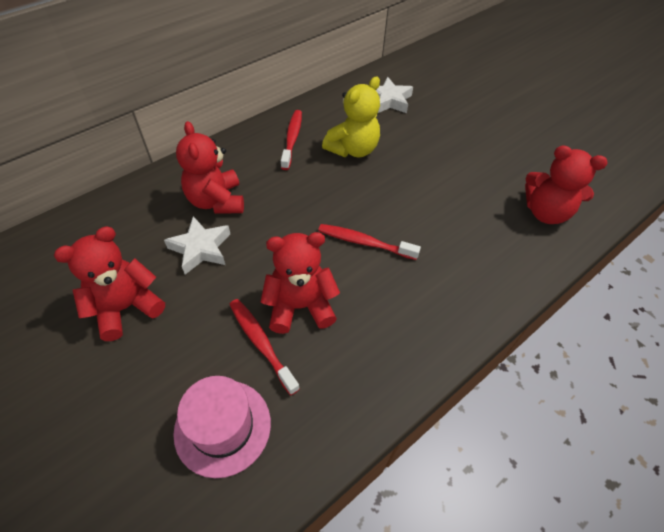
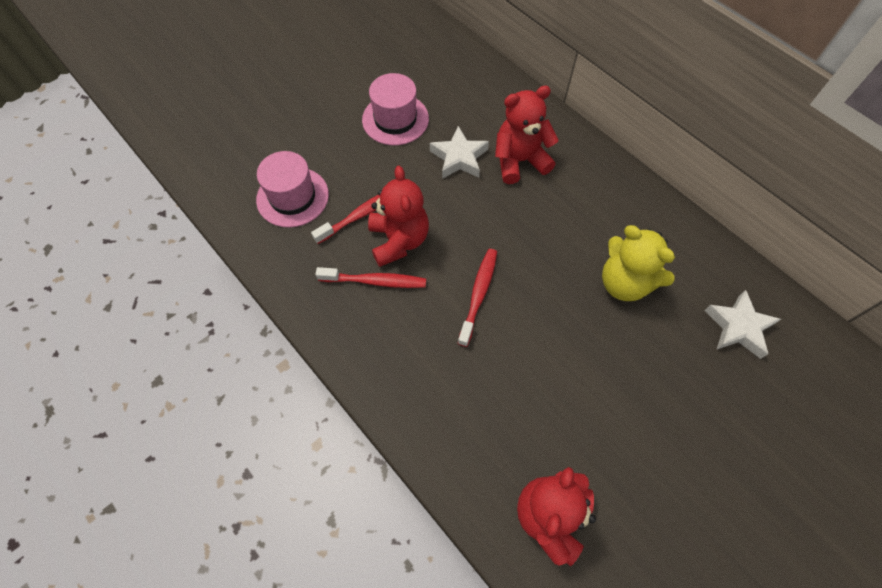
camera: 90 degrees right, 10 degrees up
red teddy bear [54,227,165,341] -> pink hat [362,73,429,146]
red toothbrush [281,110,302,170] -> red toothbrush moved to [316,267,426,288]

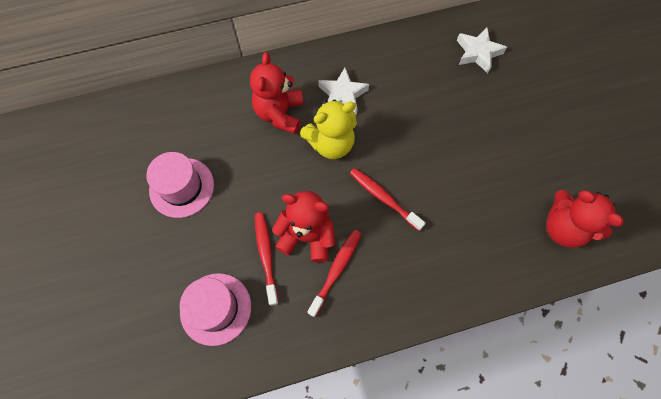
camera: 65 degrees left, 5 degrees up
white star [430,126,489,179] -> white star moved to [318,68,369,115]
yellow teddy bear [602,225,675,301] -> yellow teddy bear moved to [300,99,357,159]

